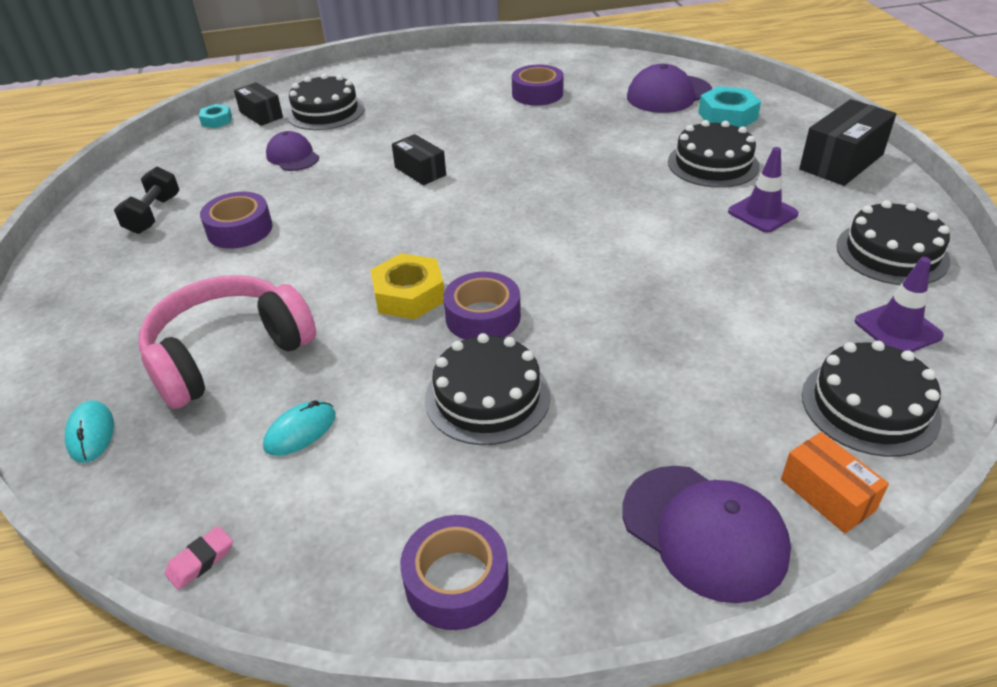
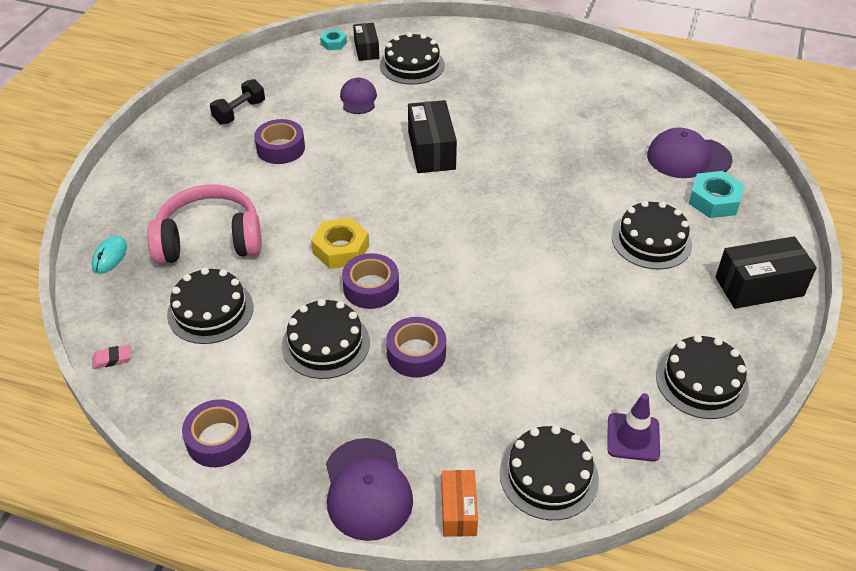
camera: 30 degrees right, 5 degrees up
turquoise mouse [263,400,336,456] -> black cake [167,268,253,344]
black box [392,134,446,186] -> black box [408,100,457,173], size x1.64
purple tape [512,65,564,106] -> purple tape moved to [386,317,446,378]
purple traffic cone [728,147,799,232] -> none

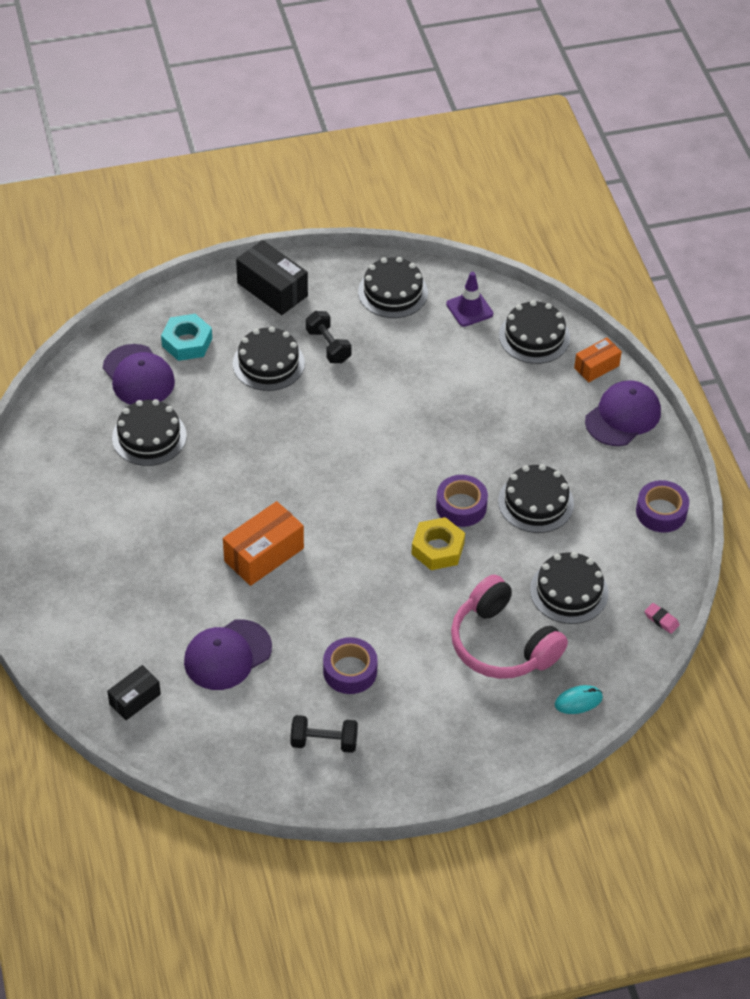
camera: 125 degrees left, 5 degrees up
turquoise nut [320,29,347,50] -> none
purple cap [340,78,377,114] -> purple cap [184,619,272,690], size x1.57
black cake [380,32,445,85] -> black cake moved to [112,399,187,466]
purple tape [386,317,446,378] -> none
black box [408,100,457,173] -> orange box [223,501,304,586]
none -> black dumbbell [306,311,352,363]

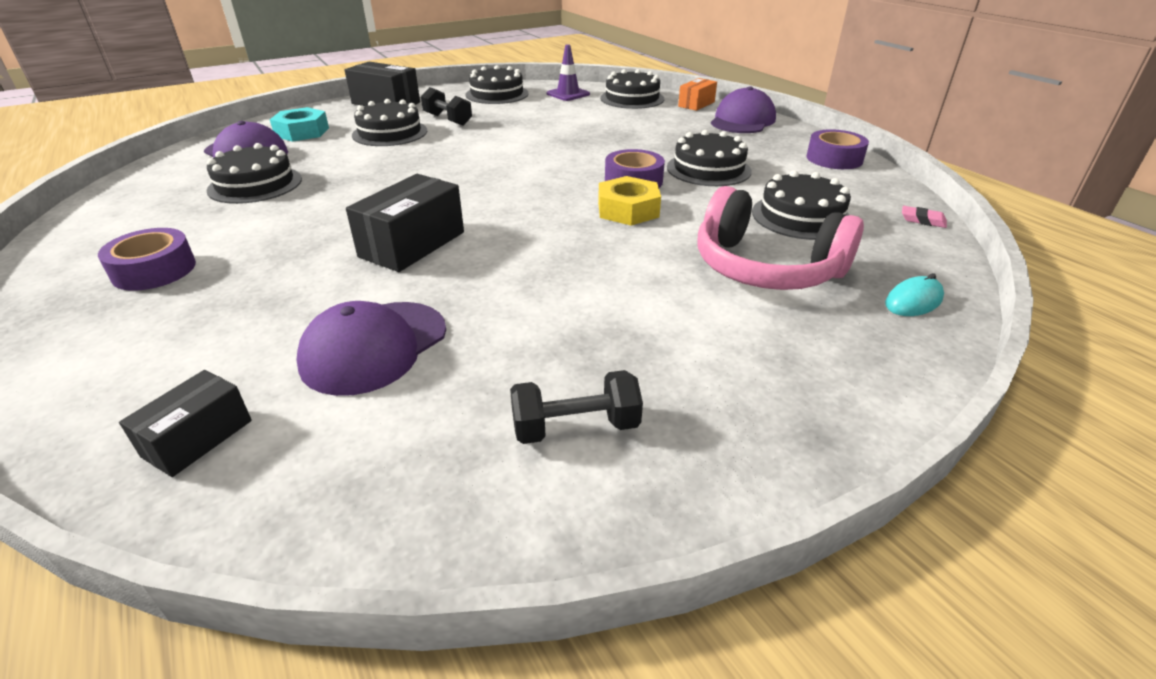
camera: 15 degrees left, 15 degrees down
orange box [223,501,304,586] -> black box [346,174,464,272]
purple tape [323,637,378,694] -> purple tape moved to [98,228,196,291]

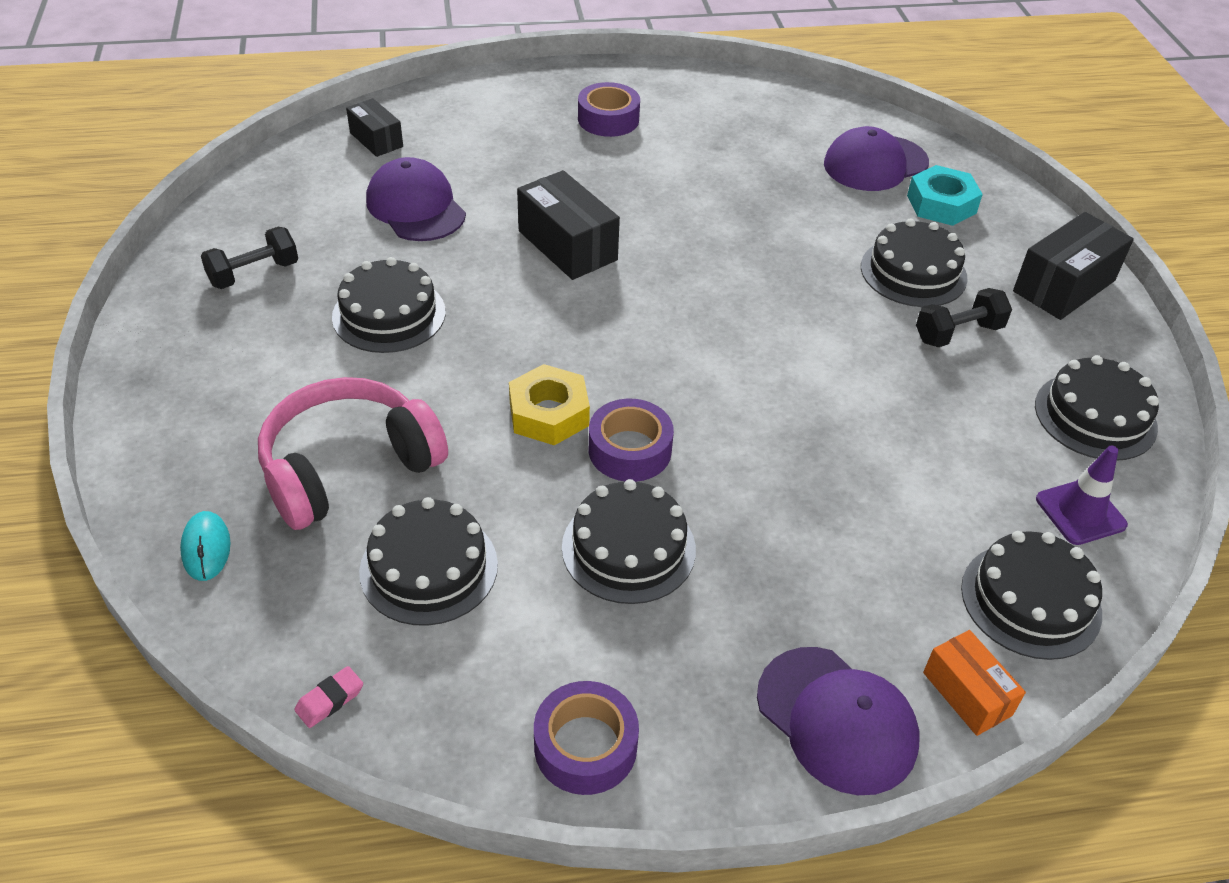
camera: 110 degrees right, 10 degrees up
black cake [206,143,302,204] -> black cake moved to [332,257,446,353]
black dumbbell [510,370,643,444] -> black dumbbell turned 45 degrees clockwise [201,227,298,289]

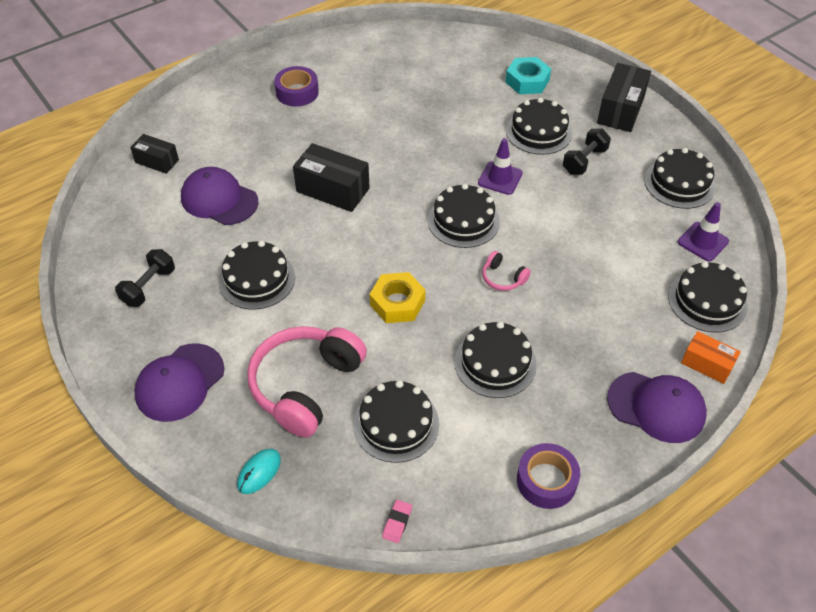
camera: 25 degrees left, 5 degrees up
turquoise mouse [180,511,230,581] -> turquoise mouse turned 75 degrees clockwise [237,449,281,494]
purple tape [588,399,674,482] -> none
purple cap [824,126,929,191] -> purple cap moved to [134,343,224,422]
none -> black cake [428,184,500,248]
none -> purple traffic cone [478,138,523,195]
none -> pink headphones [482,251,531,291]

